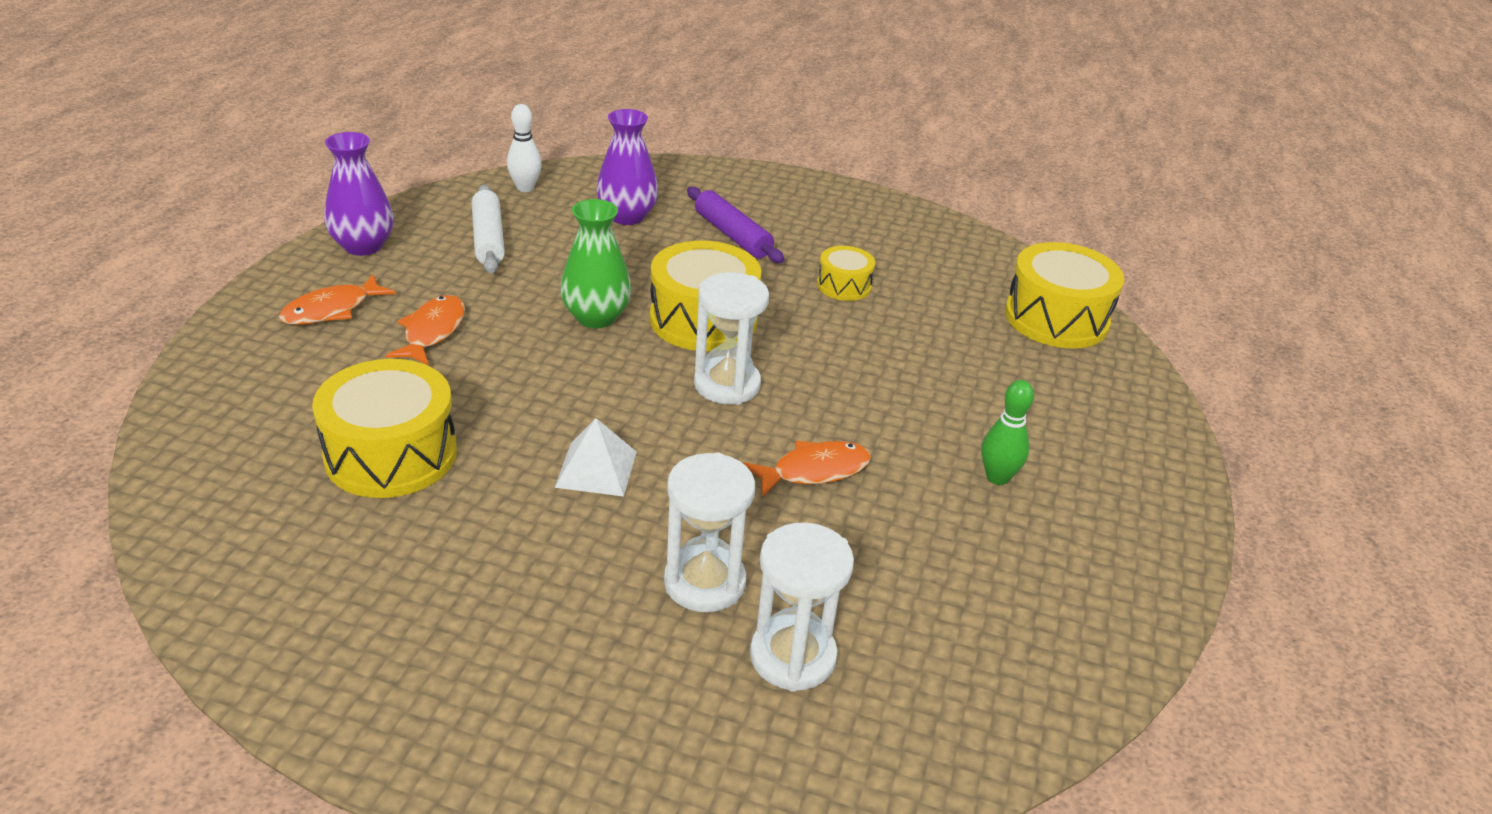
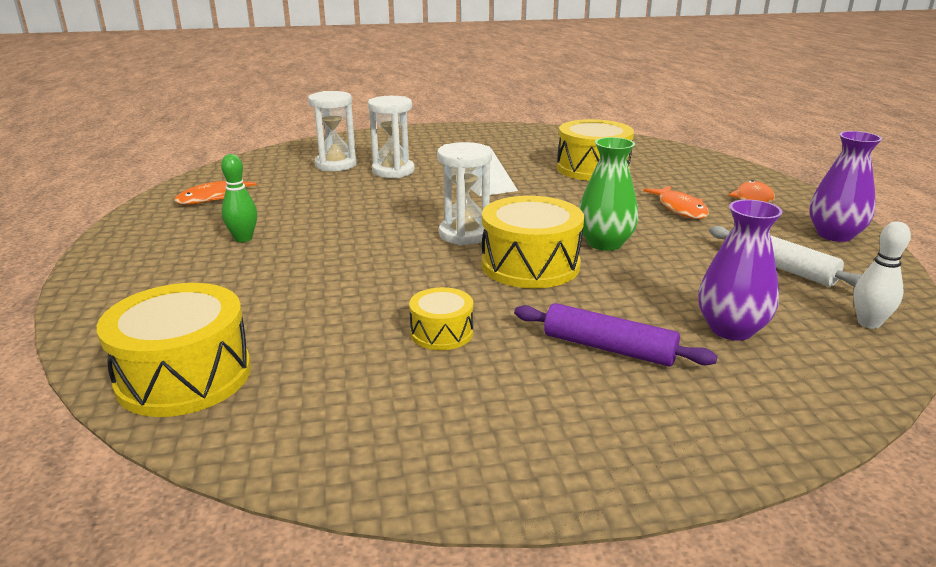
camera: 155 degrees right, 10 degrees down
orange fish [743,441,871,497] -> orange fish moved to [174,181,257,205]

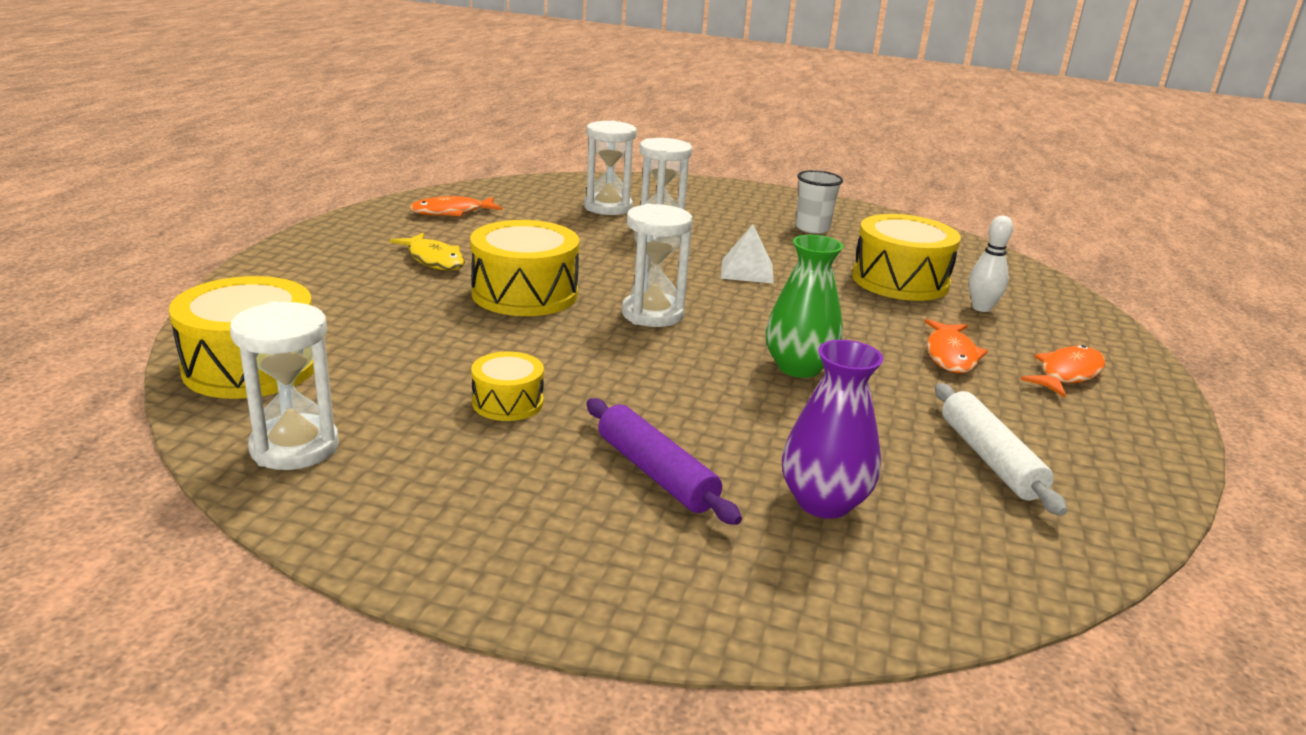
camera: 25 degrees right, 0 degrees up
green bowling pin [221,154,257,242] -> yellow fish [390,233,465,271]
yellow drum [481,196,584,288] -> yellow drum moved to [470,220,580,316]
purple vase [809,131,882,242] -> none
white bowling pin [854,221,911,329] -> white bowling pin moved to [969,216,1013,312]
none -> white hourglass [230,301,339,470]
none -> white cup [795,170,843,234]

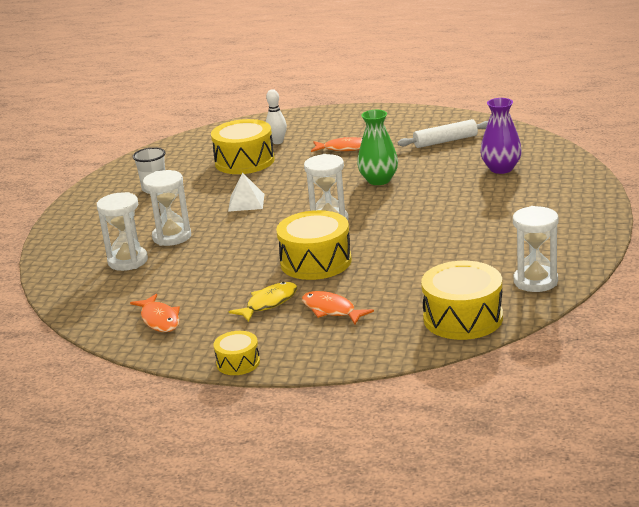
camera: 90 degrees left, 0 degrees up
yellow drum [471,351,544,421] -> yellow drum moved to [213,331,260,375]
purple rolling pin [587,398,742,525] -> none
orange fish [1020,345,1106,398] -> orange fish moved to [302,291,374,324]

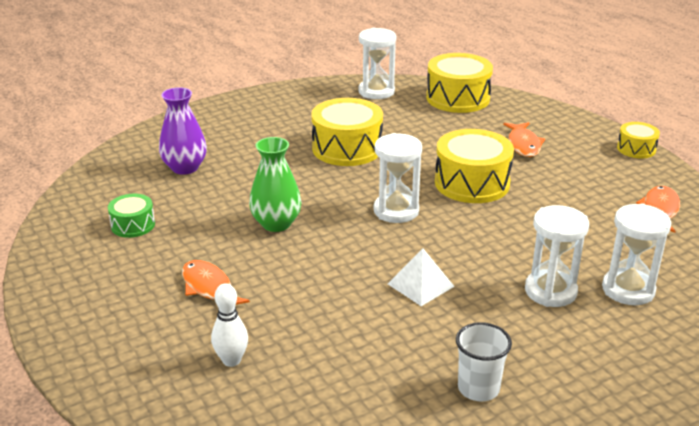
camera: 135 degrees left, 5 degrees up
yellow drum [211,119,275,174] -> yellow drum moved to [311,98,383,166]
yellow fish [228,282,297,322] -> none
white rolling pin [398,119,488,148] -> green drum [108,194,155,238]

